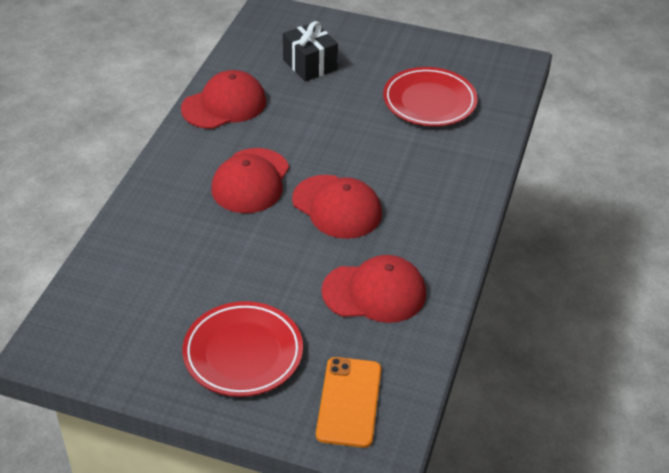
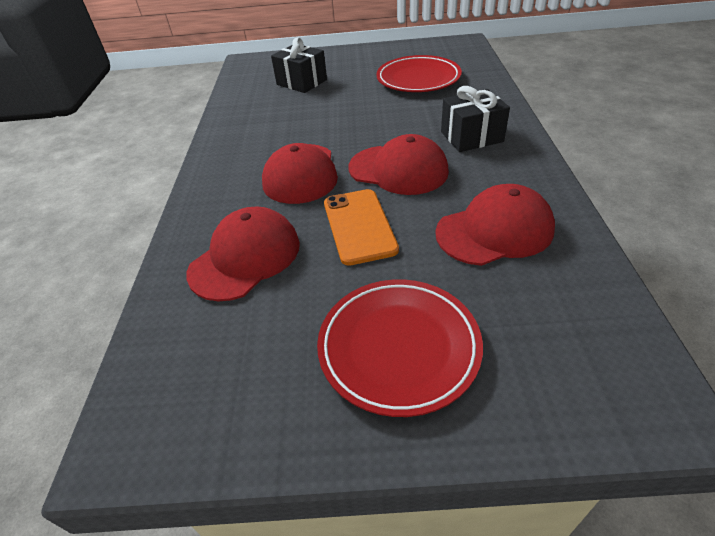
camera: 15 degrees left, 0 degrees up
red cap [181,70,266,129] -> red cap moved to [187,206,300,301]
orange phone [316,357,381,448] -> orange phone moved to [324,189,399,266]
none -> black gift [441,86,510,152]

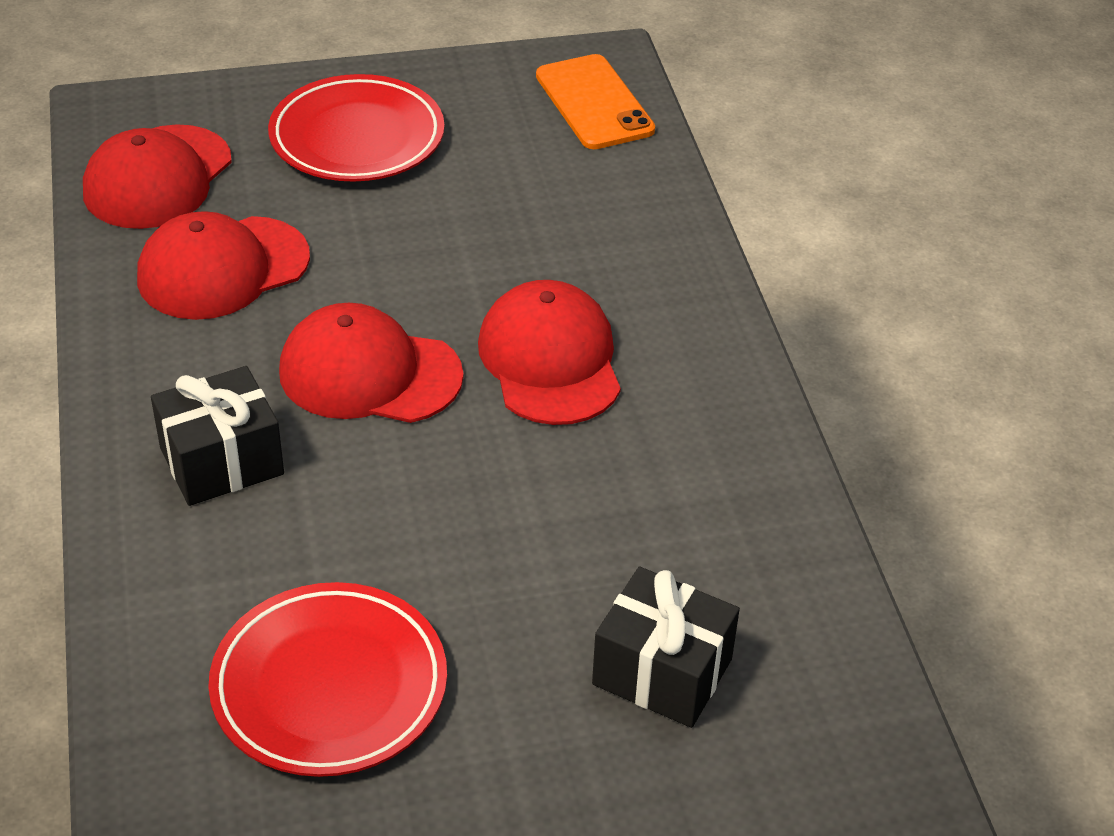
camera: 165 degrees right, 0 degrees up
red cap [187,206,300,301] -> red cap moved to [83,124,232,229]
orange phone [324,189,399,266] -> orange phone moved to [536,54,655,149]

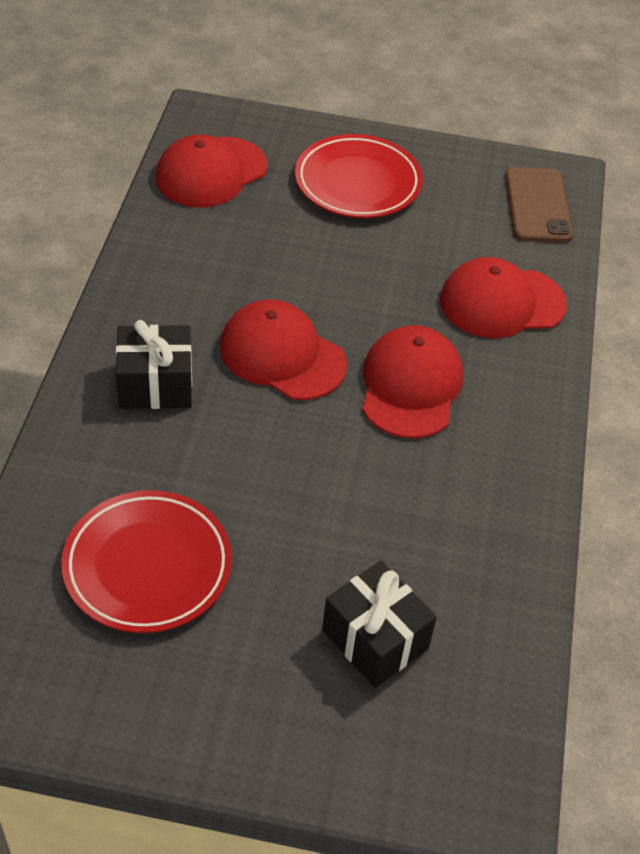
camera: 20 degrees right, 5 degrees up
red cap [137,211,310,320] -> red cap moved to [440,257,567,338]
orange phone [536,54,655,149] -> brown phone [505,167,573,243]

